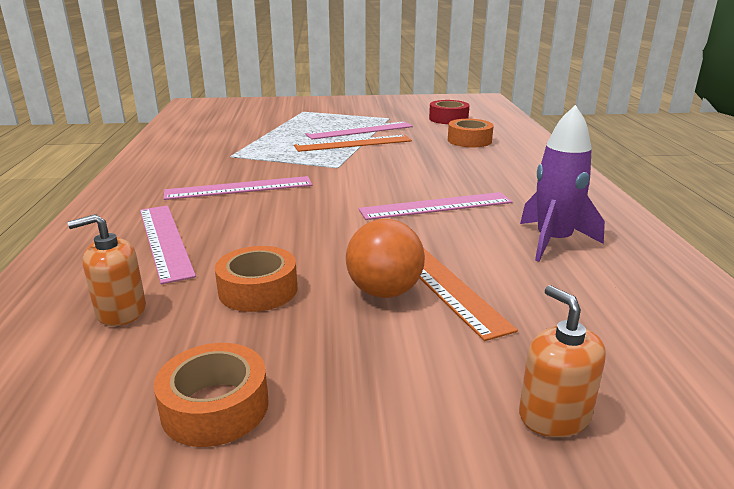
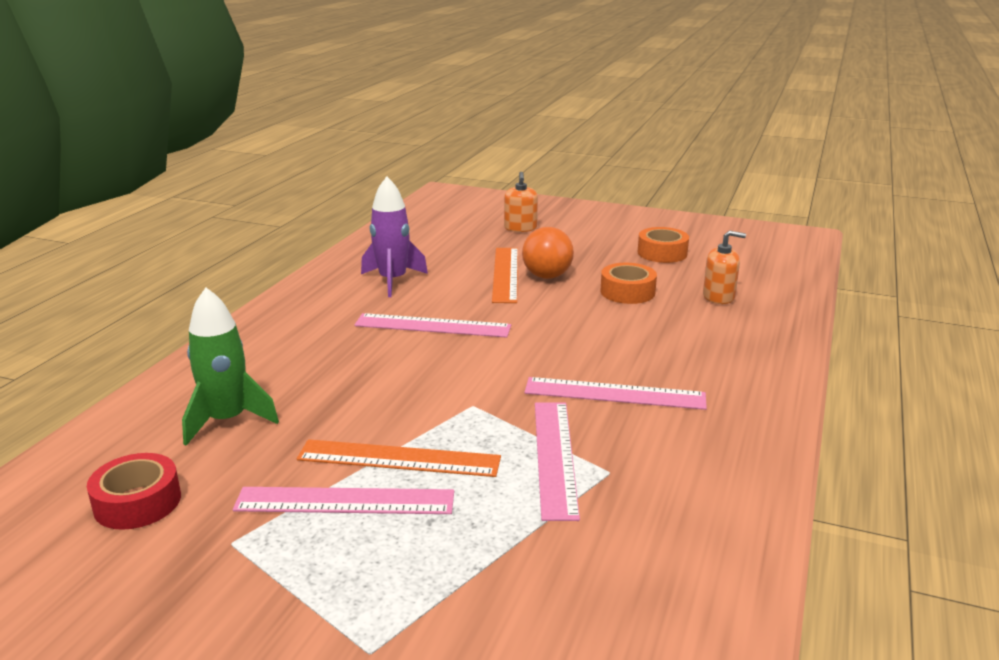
camera: 155 degrees left, 0 degrees up
pink ruler [140,205,196,284] -> pink ruler moved to [535,402,580,521]
orange tape [448,119,494,147] -> green rocket [182,288,279,446]

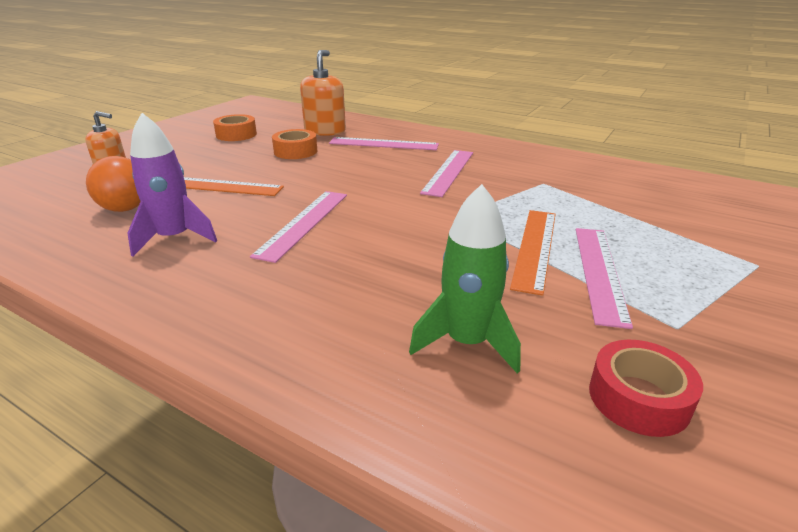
camera: 80 degrees left, 5 degrees up
orange ball [522,227,574,279] -> orange ball moved to [86,156,141,212]
pink ruler [535,402,580,521] -> pink ruler moved to [329,137,439,150]
orange soap dispenser [703,230,746,304] -> orange soap dispenser [300,50,346,136], size x1.53

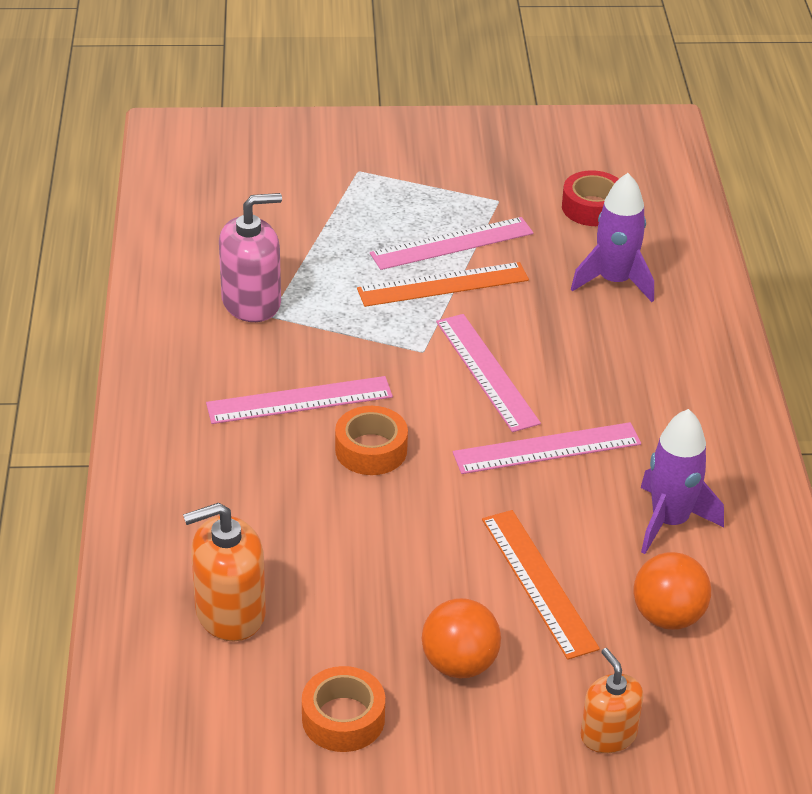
camera: 125 degrees left, 10 degrees up
orange tape [272,129,317,159] -> orange tape moved to [335,406,408,475]
pink ruler [329,137,439,150] -> pink ruler moved to [436,314,541,432]
green rocket [409,184,521,374] -> purple rocket [571,173,654,302]
none -> pink soap dispenser [219,193,282,322]
none -> orange ball [422,598,501,678]

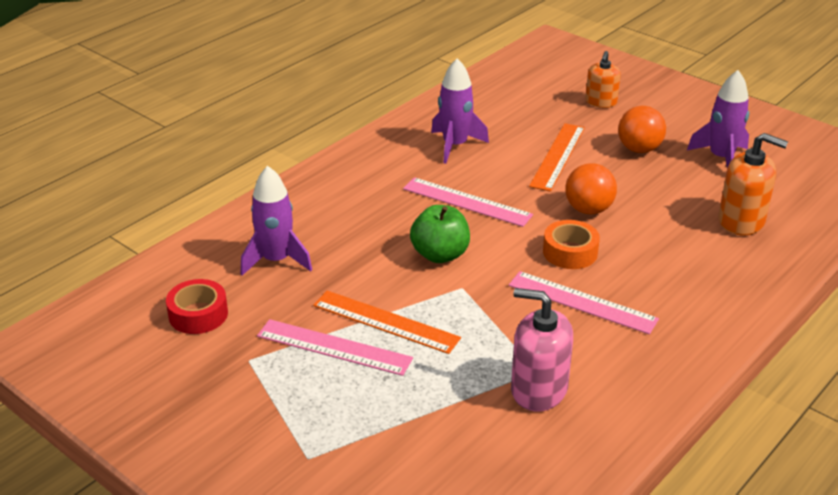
camera: 135 degrees left, 5 degrees down
orange tape [302,666,385,752] -> purple rocket [687,70,749,168]
pink ruler [436,314,541,432] -> green apple [410,205,470,263]
orange ball [633,552,711,630] -> orange ball moved to [565,163,617,214]

